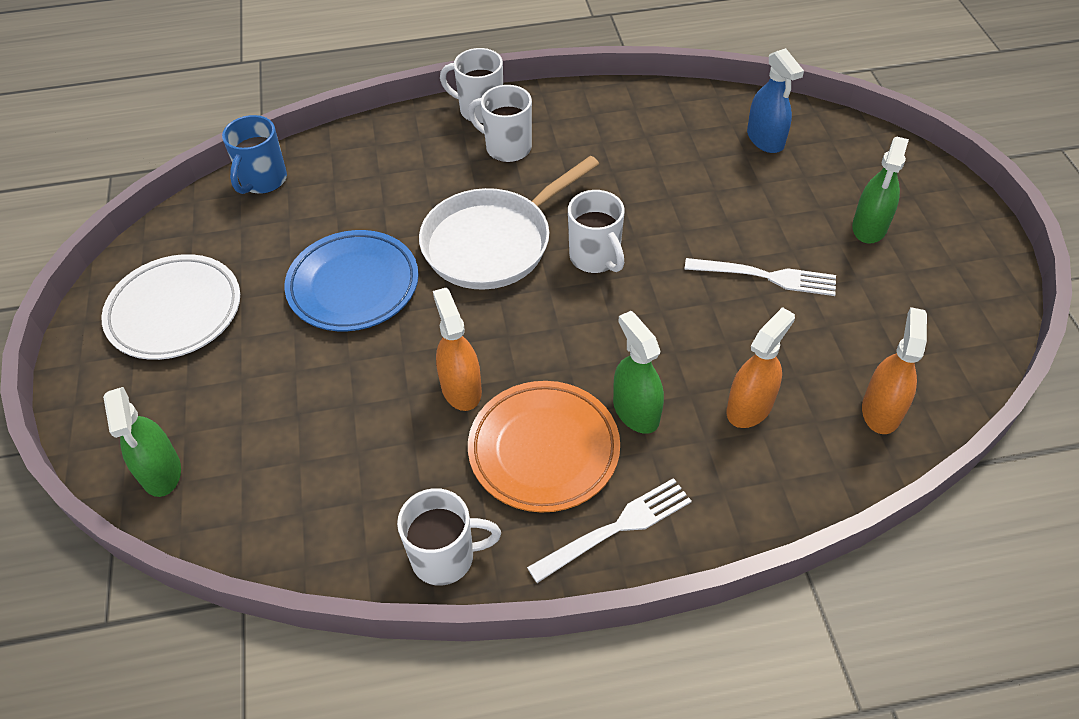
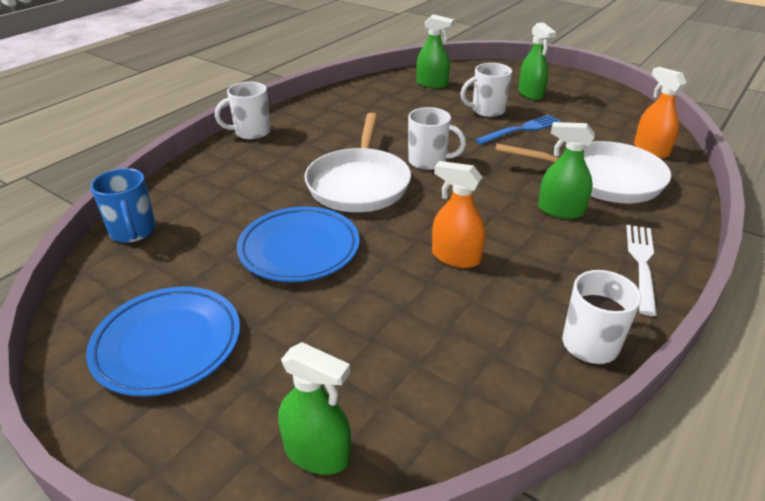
camera: 45 degrees left, 15 degrees down
white plate [101,254,240,360] -> blue plate [86,287,240,397]
white mug [468,85,532,162] -> white mug moved to [460,63,512,117]
orange plate [468,381,620,512] -> none
white fork [684,258,836,296] -> blue fork [475,115,561,145]
orange spray bottle [727,307,795,428] -> white pan [495,141,671,203]
blue spray bottle [747,48,804,153] -> green spray bottle [416,14,454,88]

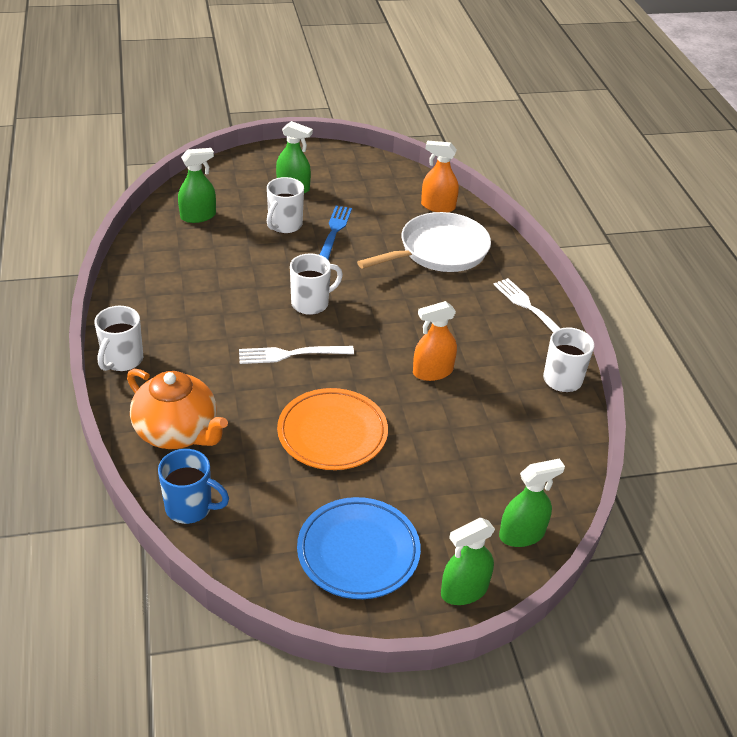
camera: 50 degrees left, 5 degrees up
blue plate [237,206,360,282] -> orange plate [277,388,388,470]
white pan [304,113,411,212] -> white fork [239,346,354,364]
green spray bottle [538,122,595,219] -> green spray bottle moved to [441,518,495,605]
none -> orange teapot [127,369,228,449]

